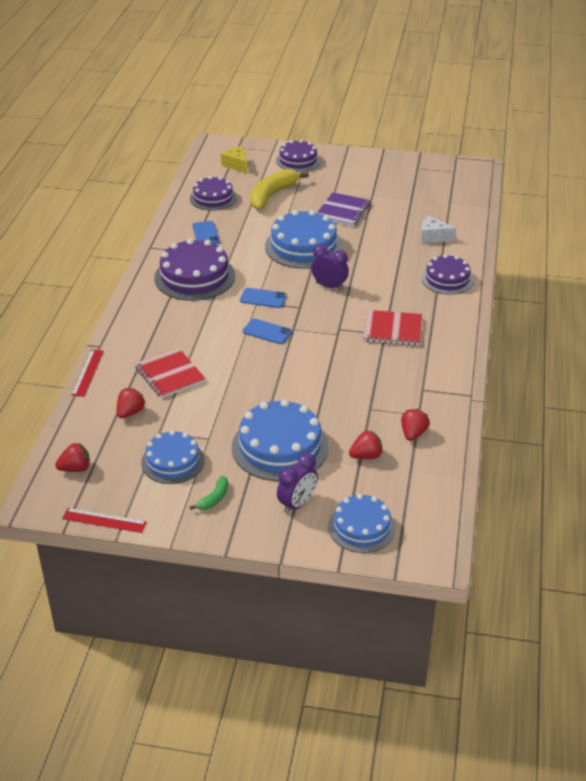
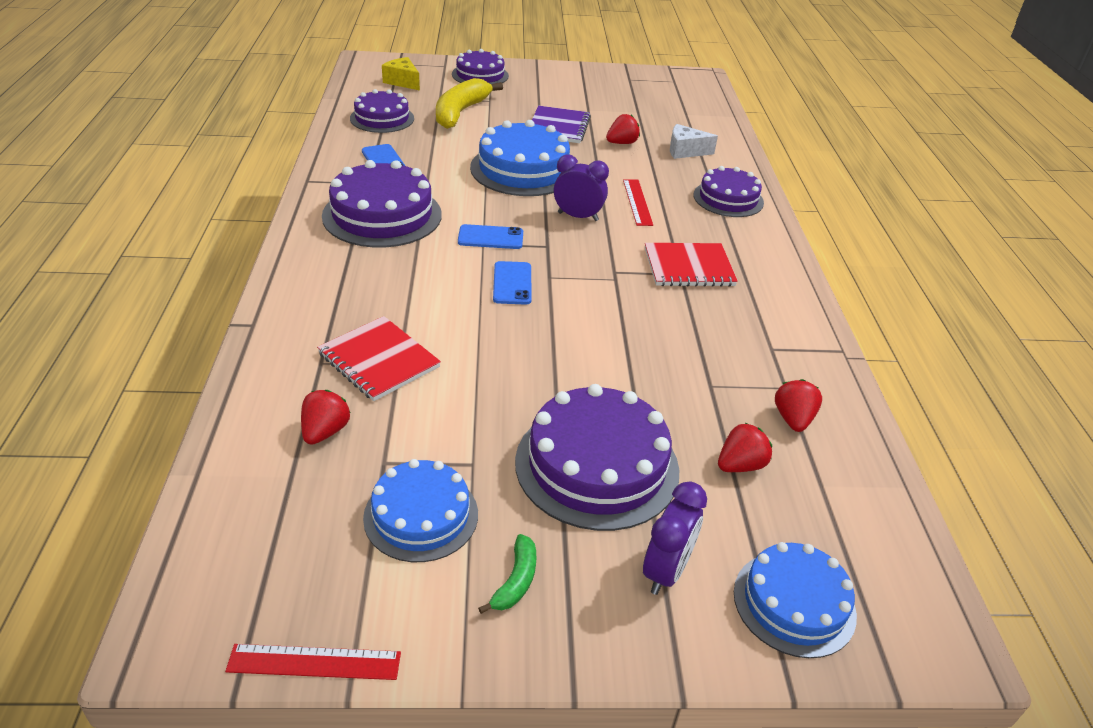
camera: 15 degrees left, 0 degrees up
red strawberry [55,443,90,472] -> red strawberry moved to [606,114,640,144]
red ruler [71,350,104,397] -> red ruler moved to [623,179,653,226]
blue cake [232,399,329,481] -> purple cake [515,384,679,531]
blue phone [243,319,292,344] -> blue phone turned 75 degrees clockwise [493,261,532,305]

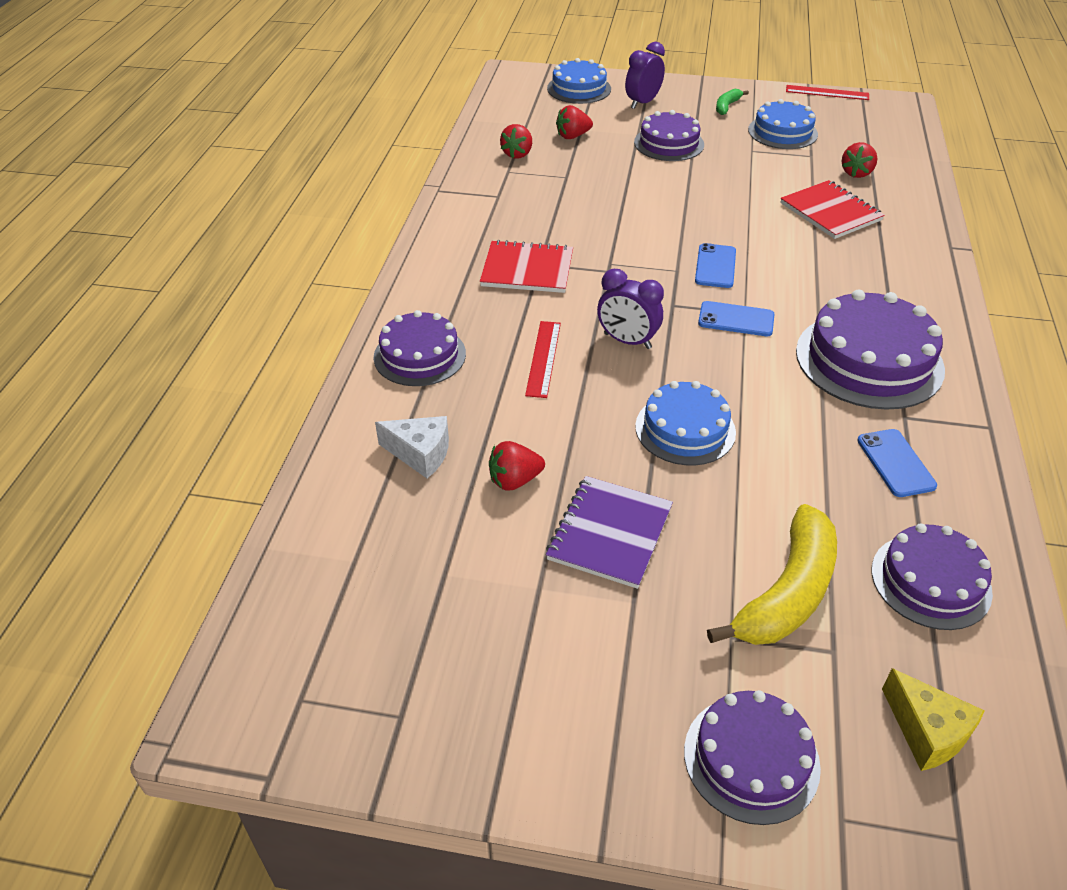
camera: 165 degrees left, 5 degrees up
blue cake [470,120,570,196] -> blue cake [635,381,736,466], size x0.64
purple cake [515,384,679,531] -> purple cake [634,110,704,161], size x0.64

